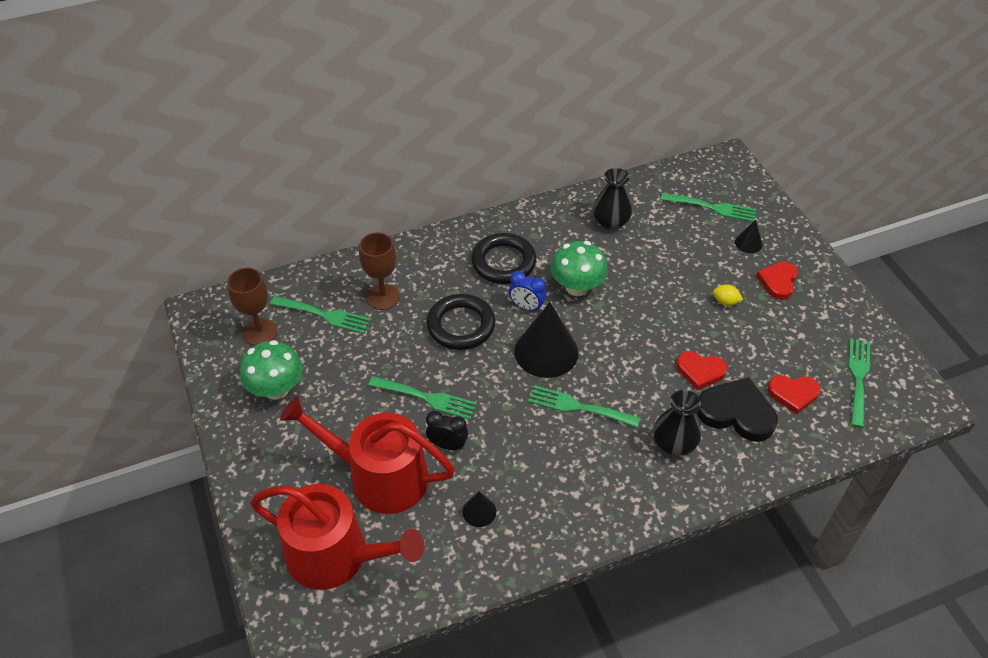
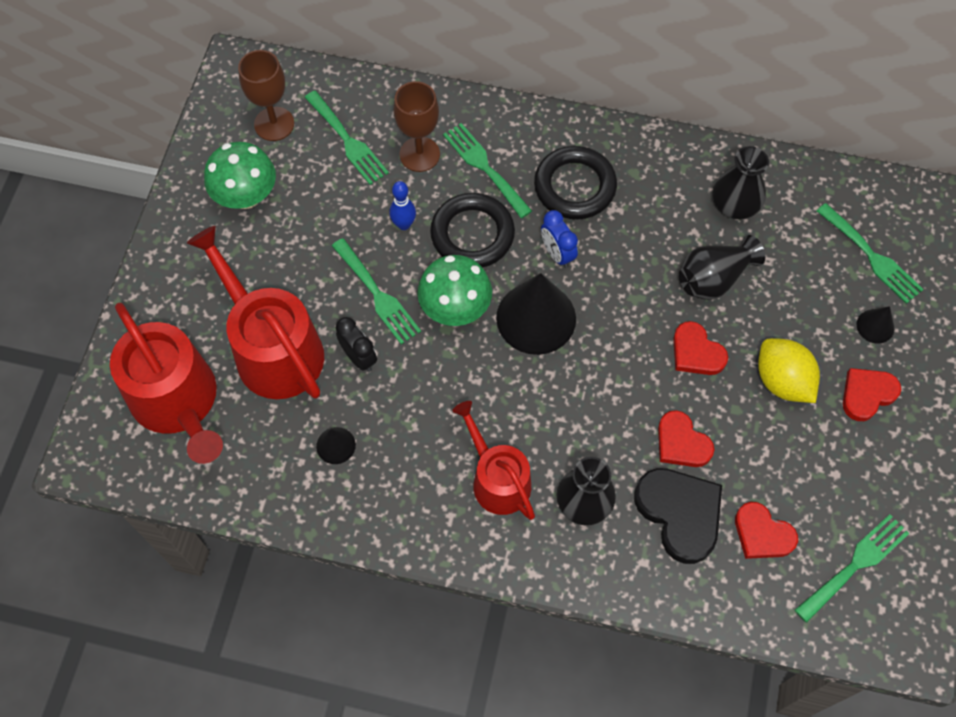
camera: 35 degrees right, 15 degrees up
green fork [528,385,640,427] -> green fork moved to [443,123,532,218]
green mushroom [551,241,608,296] -> green mushroom moved to [417,255,492,326]
yellow lemon [713,284,743,306] -> yellow lemon [758,338,820,403], size x1.96
none -> blue bowling pin [389,181,416,230]
none -> red watering can [452,401,535,520]
none -> red heart [673,321,728,375]
none -> black vase [679,235,765,300]

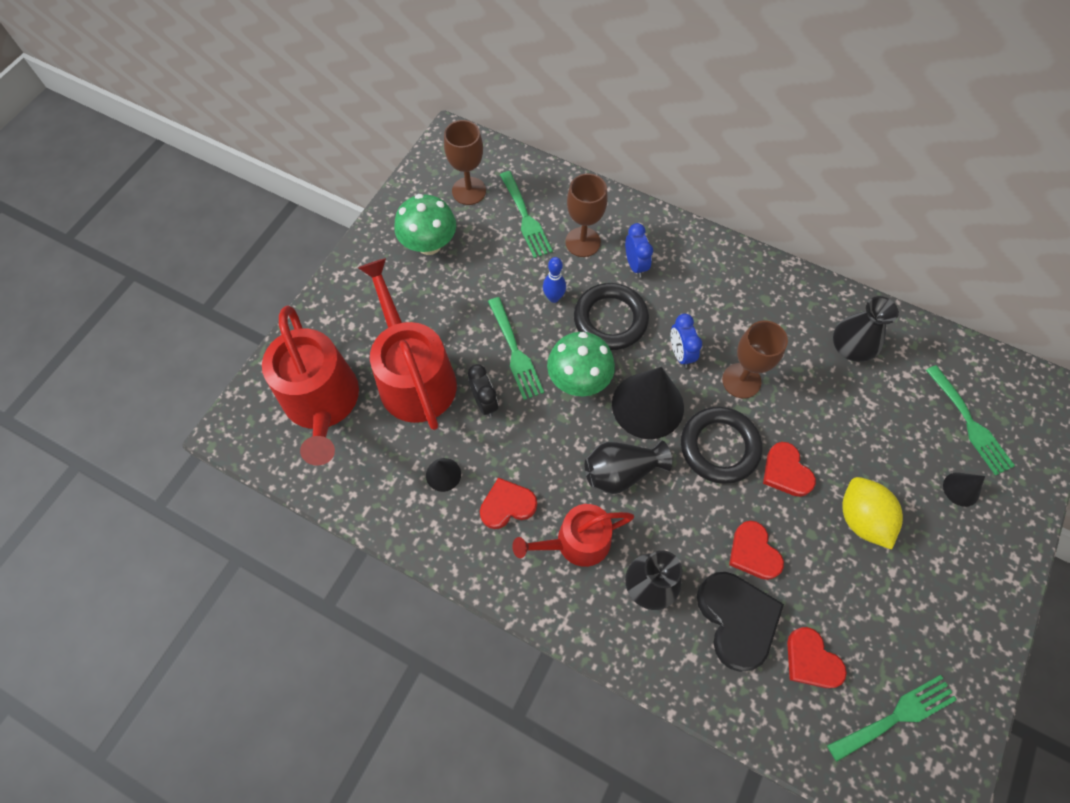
camera: 15 degrees right, 0 degrees up
green fork [443,123,532,218] -> blue clock [625,223,653,278]
red watering can [452,401,535,520] -> red watering can turned 90 degrees counterclockwise [512,504,634,567]
black ring [534,146,617,219] -> black ring moved to [681,407,762,484]
black vase [679,235,765,300] -> black vase moved to [585,440,672,494]
red heart [843,368,901,421] -> red heart moved to [480,478,537,529]
none -> brown goblet [722,320,788,399]

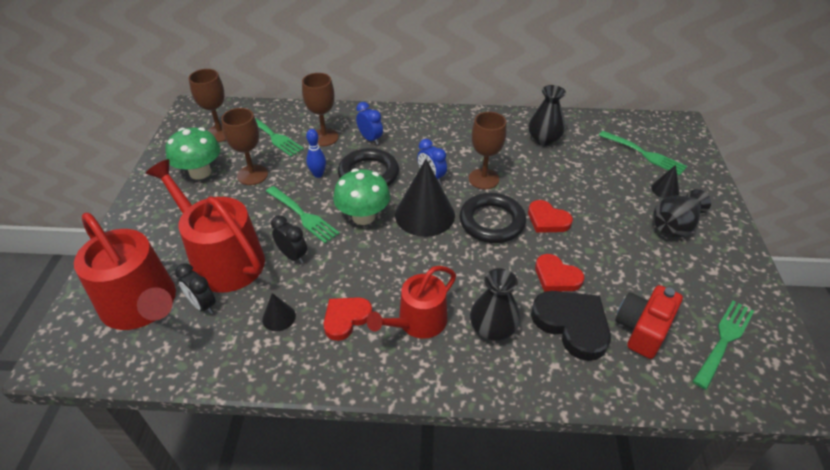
camera: 25 degrees left, 20 degrees down
black vase [585,440,672,494] -> black vase moved to [653,189,711,238]
red heart [787,627,847,688] -> red camera [615,285,683,359]
yellow lemon [842,477,903,550] -> none
none -> black clock [175,263,216,314]
none -> brown goblet [221,108,268,185]

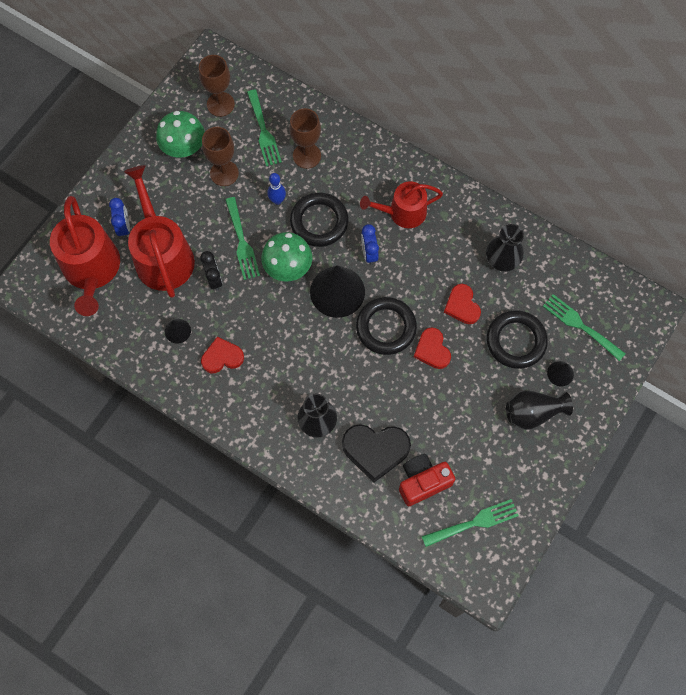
camera: 30 degrees right, 25 degrees up
black clock [175,263,216,314] -> none
blue clock [356,102,383,145] -> blue clock moved to [109,198,130,239]
red watering can [367,266,456,339] -> red watering can moved to [360,181,443,228]
brown goblet [469,112,507,189] -> none
black heart [531,291,611,361] -> black heart turned 105 degrees clockwise [342,424,411,483]
red heart [535,254,584,292] -> red heart moved to [444,284,481,324]
green fork [598,131,687,176] -> green fork turned 150 degrees clockwise [543,294,626,361]
none -> black ring [486,310,548,369]

